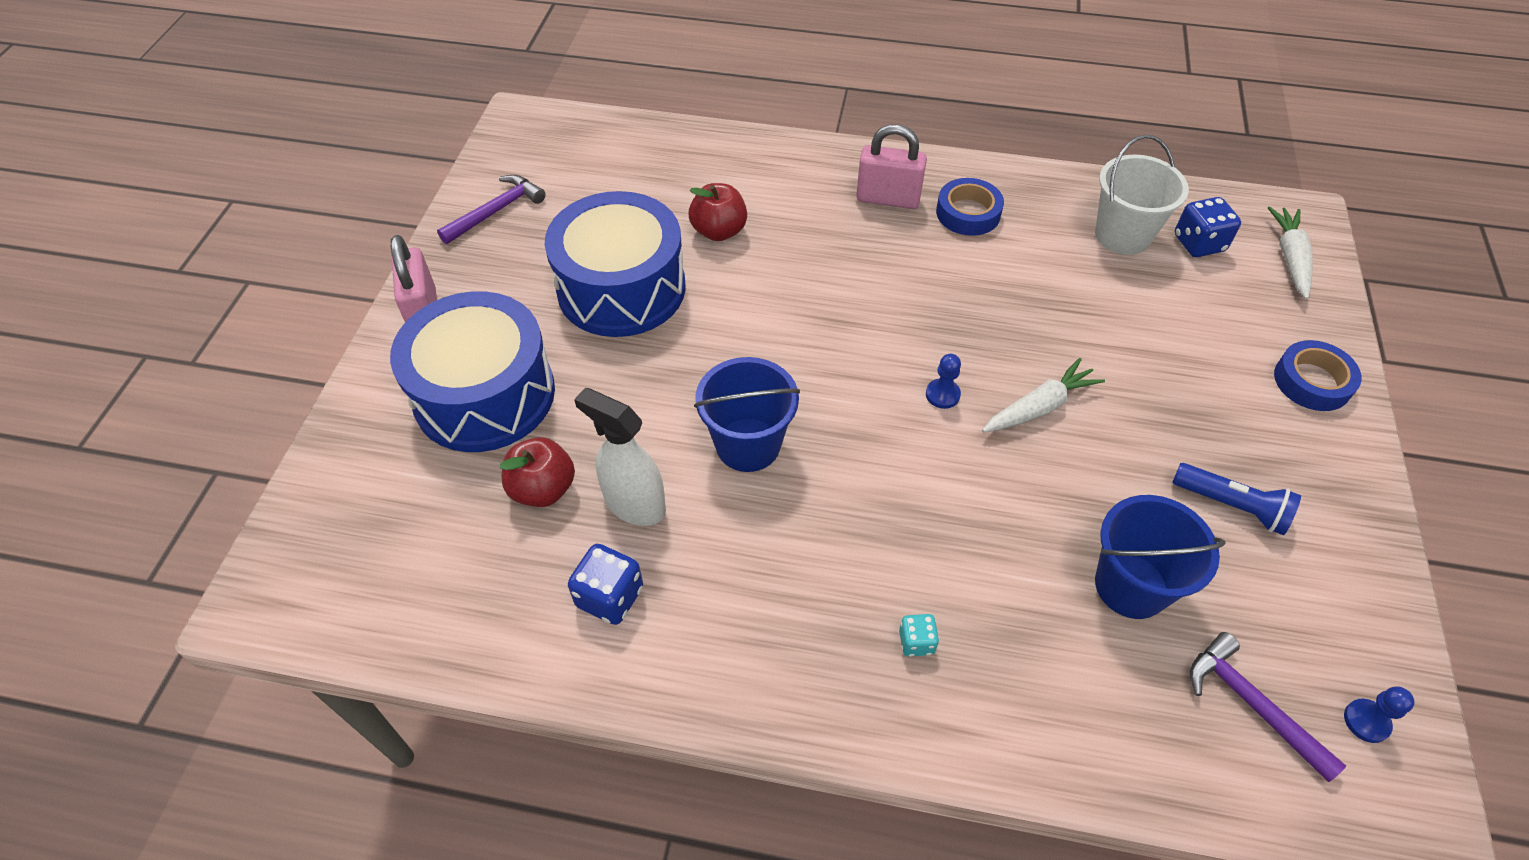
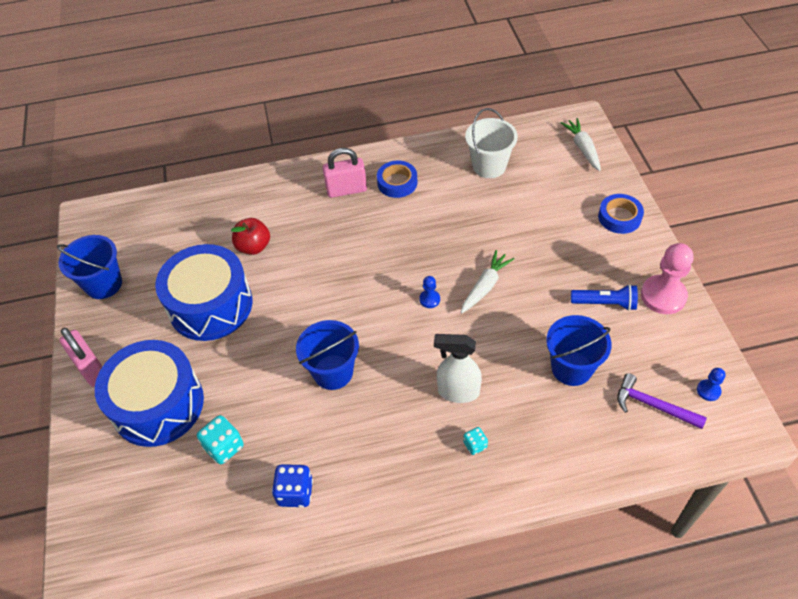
camera: 20 degrees left, 0 degrees up
purple hammer [437,175,546,244] -> blue bucket [57,235,122,299]
red apple [500,437,575,507] -> turquoise dice [197,415,244,464]
white spray bottle [574,388,666,526] -> white spray bottle moved to [434,334,482,403]
blue dice [1175,197,1241,257] -> none
none -> pink pawn [641,243,693,314]

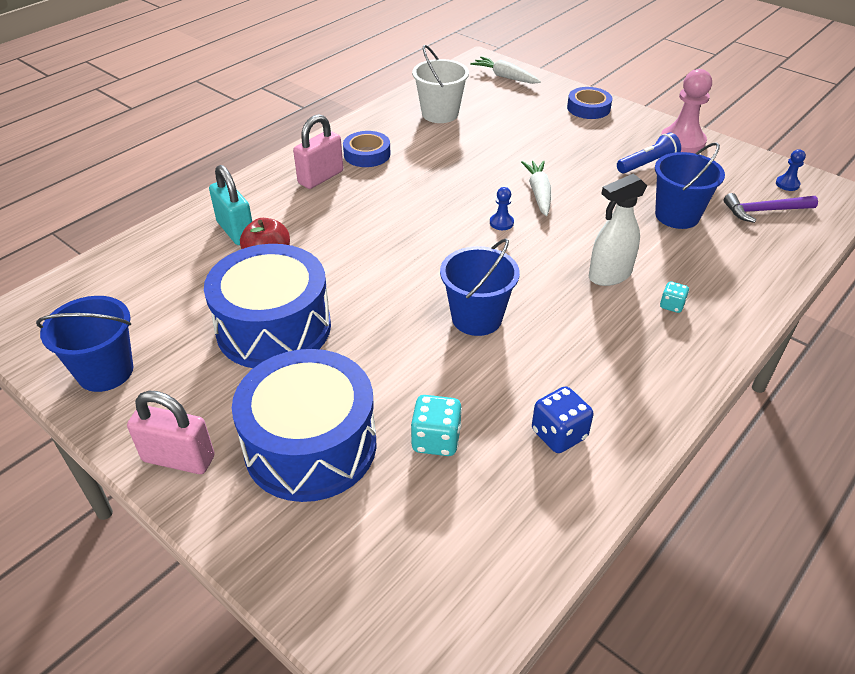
camera: 40 degrees left, 10 degrees down
none -> turquoise padlock [209,165,252,245]

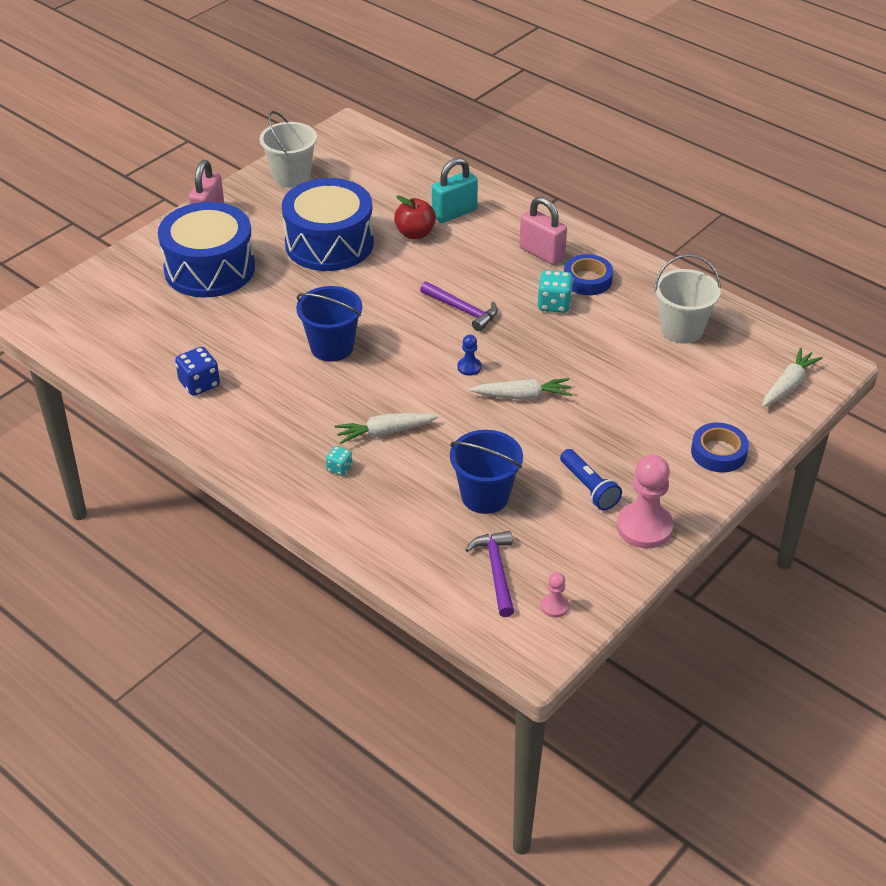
camera: 90 degrees right, 0 degrees up
blue bucket [36,296,133,392] -> white bucket [259,111,317,188]
turquoise dice [411,395,462,456] -> turquoise dice moved to [537,270,573,313]
white spray bottle [589,174,647,286] -> white carrot [335,413,439,444]
blue pawn [776,149,806,191] -> pink pawn [541,572,569,618]
none -> purple hammer [420,281,498,331]

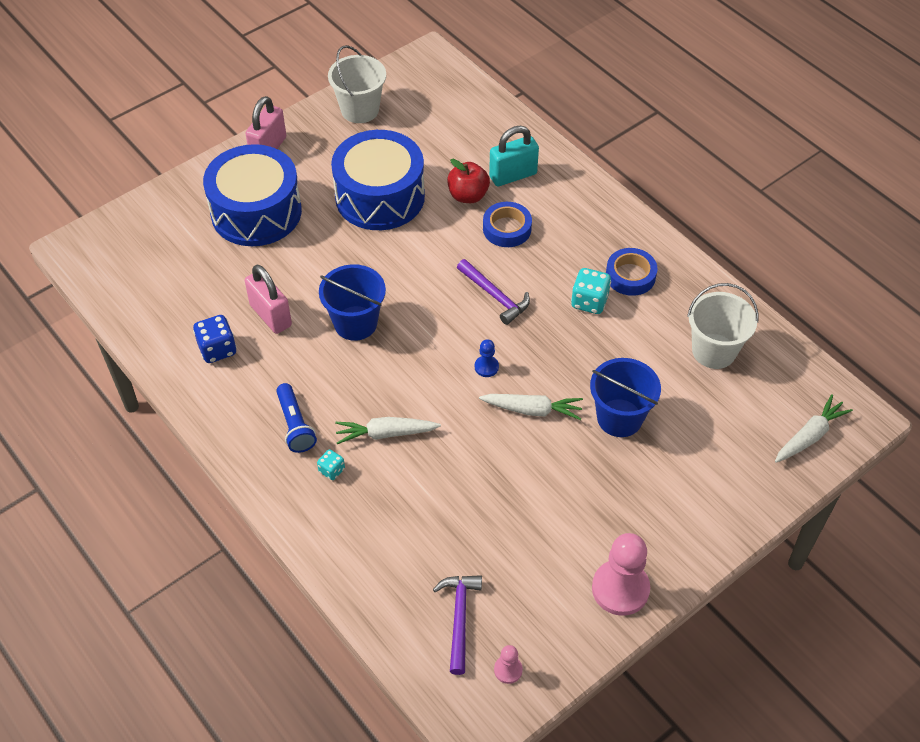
camera: 10 degrees right, 10 degrees up
blue bucket [450,430,523,514] -> blue bucket moved to [590,358,661,437]
pink padlock [519,196,567,265] -> pink padlock moved to [245,265,292,334]
blue flashlight [560,449,622,510] -> blue flashlight moved to [276,383,317,453]
blue tape [691,423,749,473] -> blue tape moved to [483,202,532,247]

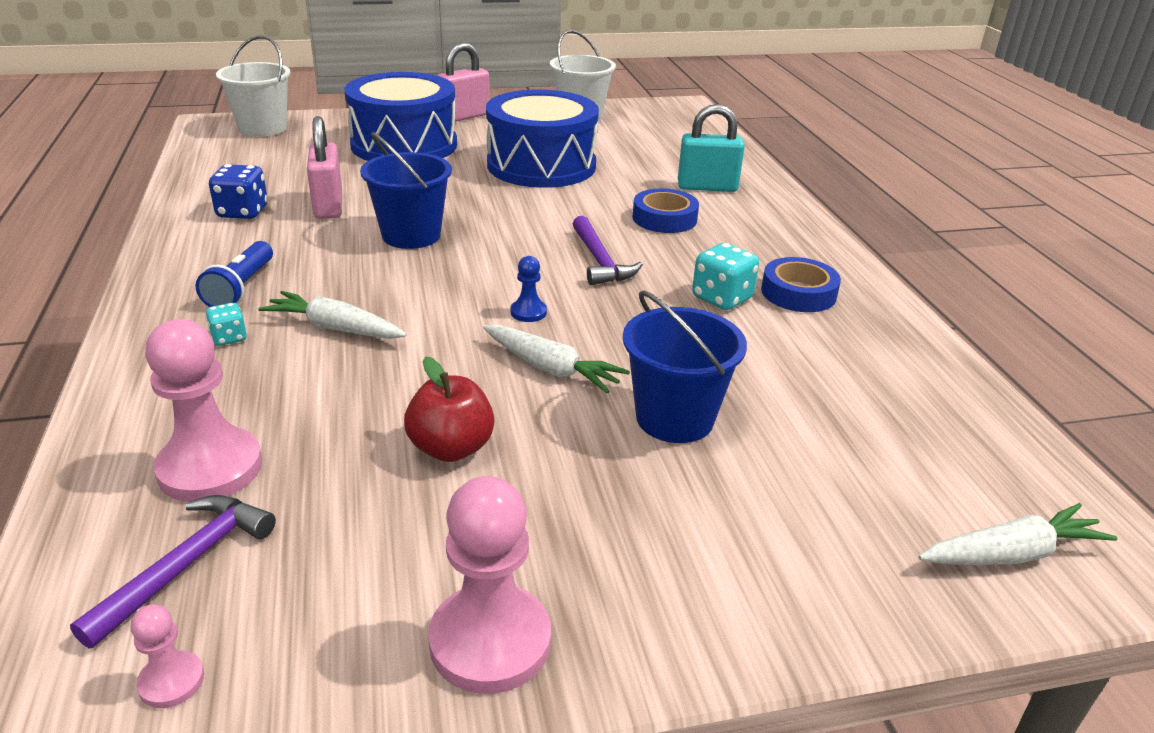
camera: 25 degrees right, 20 degrees down
red apple [447,159,490,203] -> red apple moved to [404,356,495,462]
white bucket [687,283,759,369] -> white bucket moved to [216,35,291,137]
none -> pink pawn [145,319,262,502]

